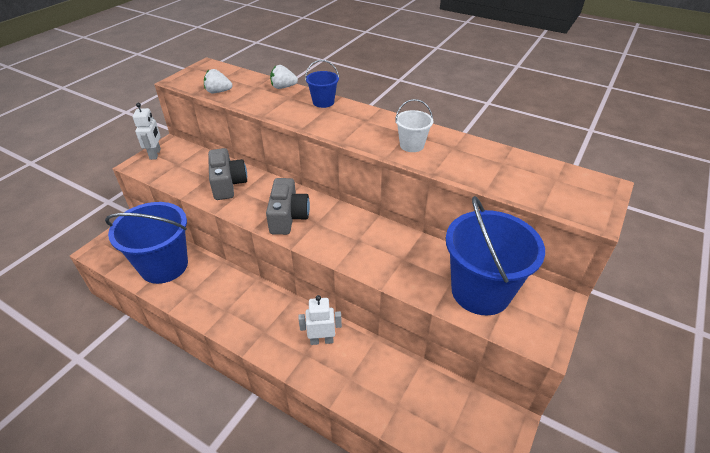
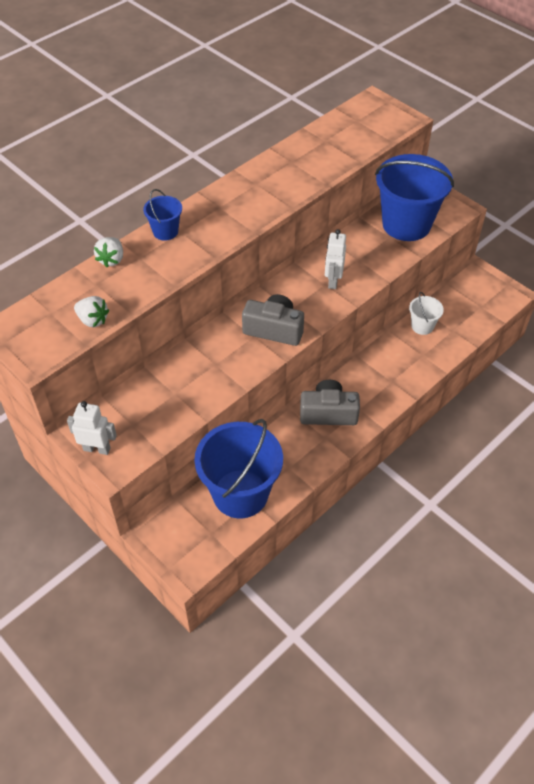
camera: 75 degrees left, 10 degrees up
white strawberry [204,69,232,93] -> white strawberry turned 75 degrees counterclockwise [74,296,109,327]
grey camera [208,148,247,200] -> grey camera moved to [300,380,360,425]
white robot [298,295,342,345] -> white robot moved to [325,229,346,289]
white bucket [395,99,433,152] -> white bucket moved to [409,292,444,335]

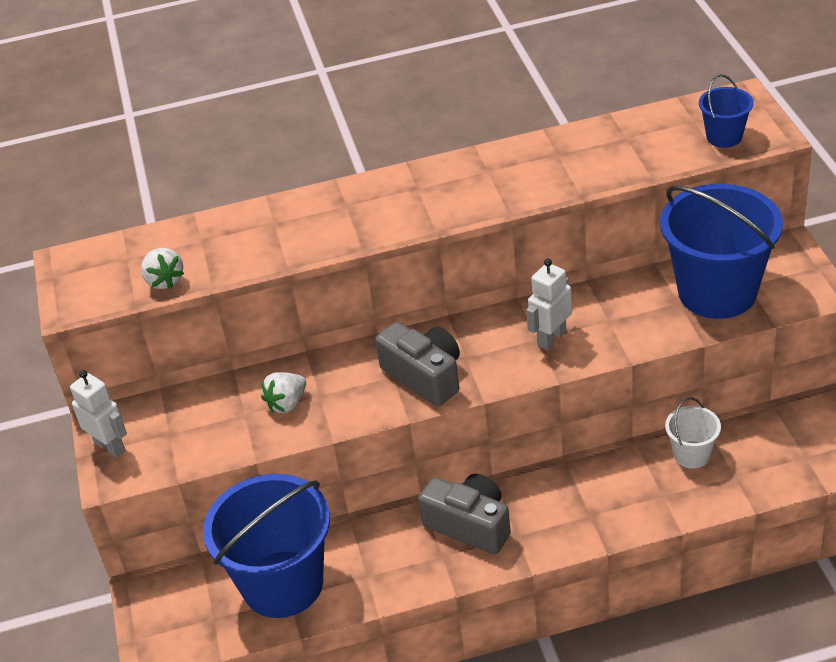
camera: 35 degrees right, 10 degrees down
white strawberry [94,237,123,267] -> white strawberry moved to [261,372,306,413]
blue bucket [143,189,182,241] -> blue bucket moved to [699,74,754,148]

